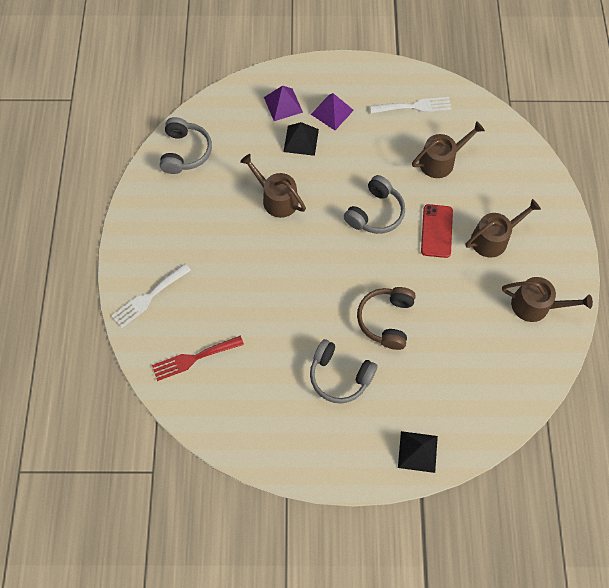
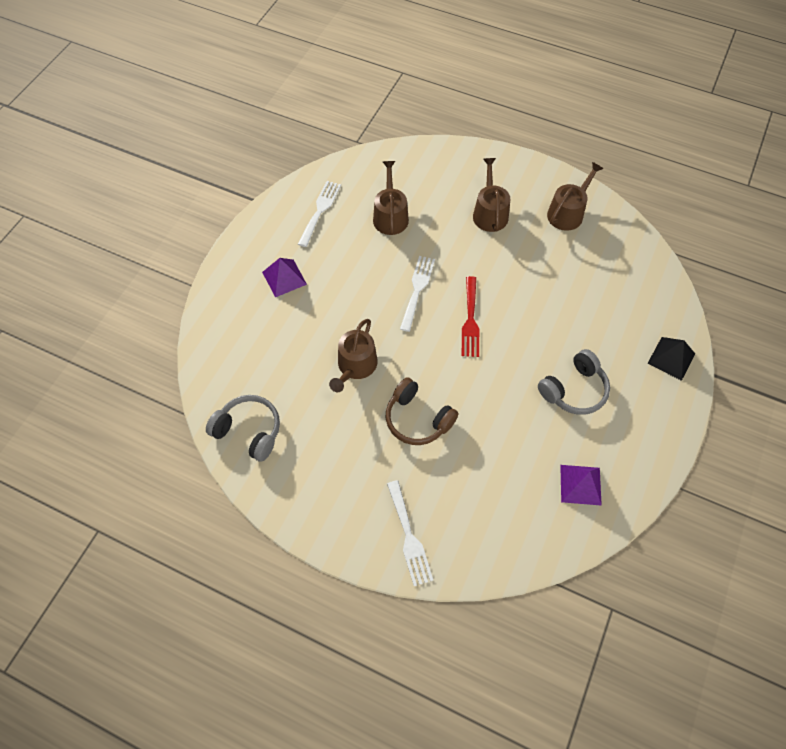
camera: 65 degrees left, 5 degrees down
red fork [152,336,244,381] -> red fork moved to [462,276,479,357]
brown watering can [240,154,306,218] -> brown watering can turned 45 degrees counterclockwise [329,319,378,392]
purple pyramid [264,86,303,121] -> purple pyramid moved to [560,465,602,506]
black pyramid [283,122,319,156] -> none
grey headphones [344,175,405,234] -> white fork [400,256,435,332]
brown headphones [357,287,416,350] -> brown headphones moved to [386,377,458,445]
red phone [421,204,453,258] -> none

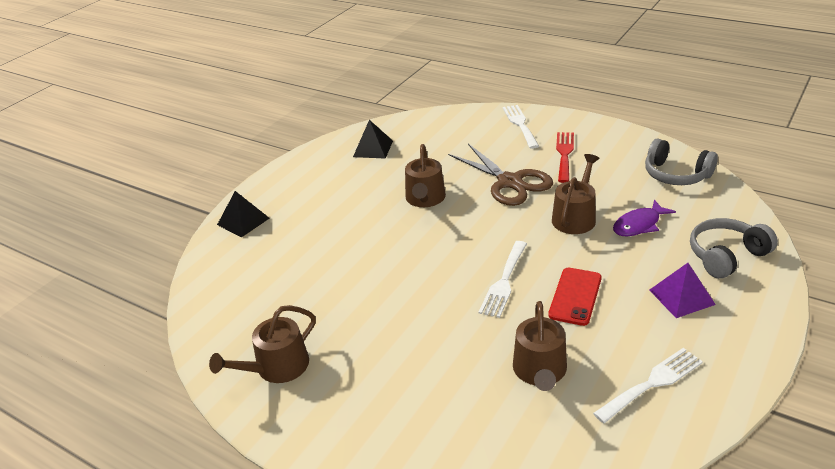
camera: 170 degrees left, 25 degrees down
white fork [298,181,341,247] -> white fork turned 150 degrees counterclockwise [593,348,703,423]
brown headphones [386,377,458,445] -> brown scissors [448,144,553,206]
red fork [462,276,479,357] -> red fork moved to [556,132,574,183]
brown watering can [473,158,510,232] -> brown watering can moved to [405,144,446,207]
grey headphones [538,349,610,415] -> grey headphones moved to [690,218,778,279]
purple pyramid [560,465,602,506] -> black pyramid [353,120,393,159]
none -> red phone [548,268,602,326]
none -> purple fish [613,200,676,236]

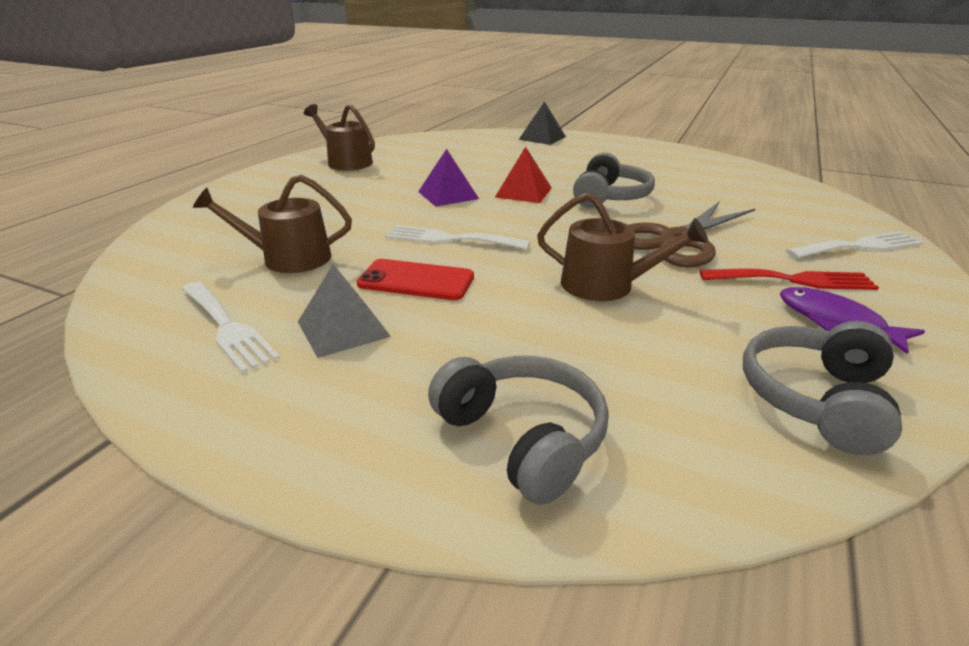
camera: 80 degrees right, 5 degrees down
black pyramid [353,120,393,159] -> none
brown watering can [405,144,446,207] -> grey headphones [573,152,655,208]
purple fish [613,200,676,236] -> purple fish moved to [780,287,925,354]
purple pyramid [650,263,716,318] -> purple pyramid moved to [418,149,479,207]
none -> grey pyramid [298,264,391,358]
none -> red pyramid [495,147,552,203]

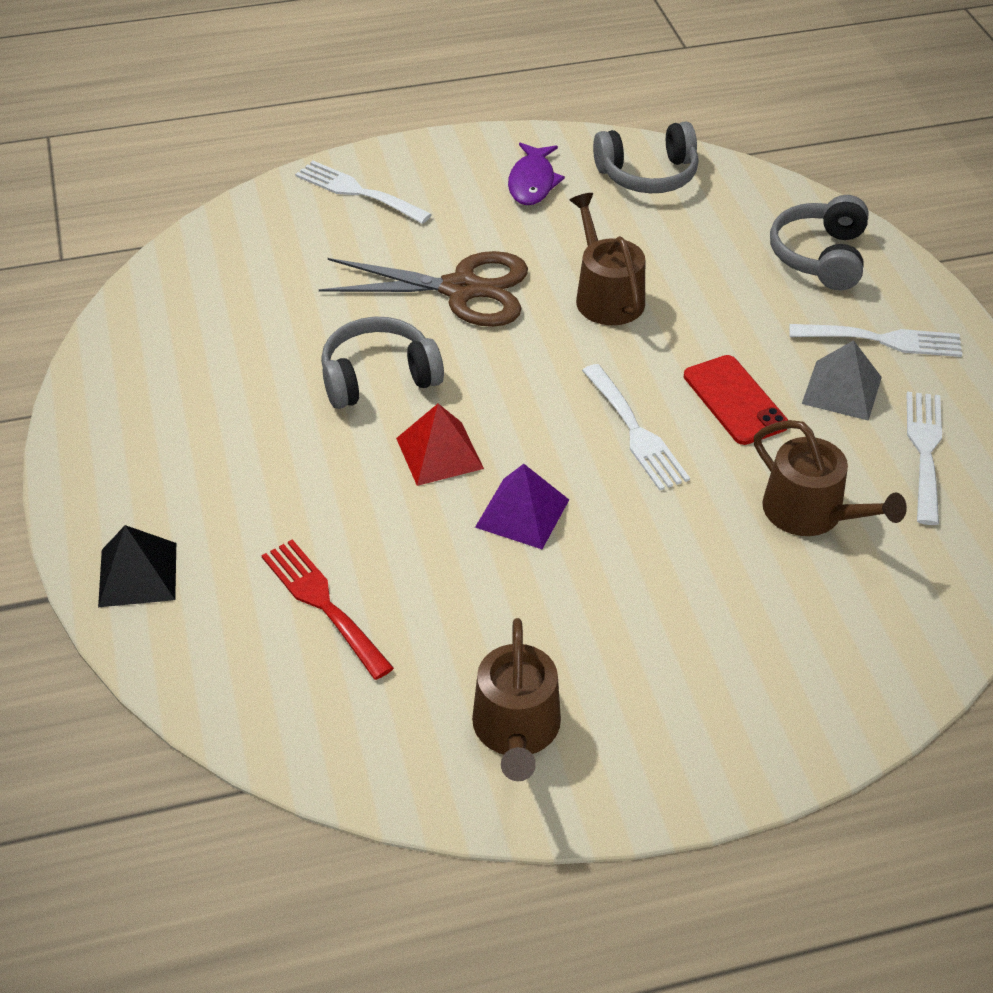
camera: 130 degrees left, 15 degrees up
red fork [699,268,879,290] -> red fork moved to [261,539,394,680]
none -> white fork [789,324,962,357]

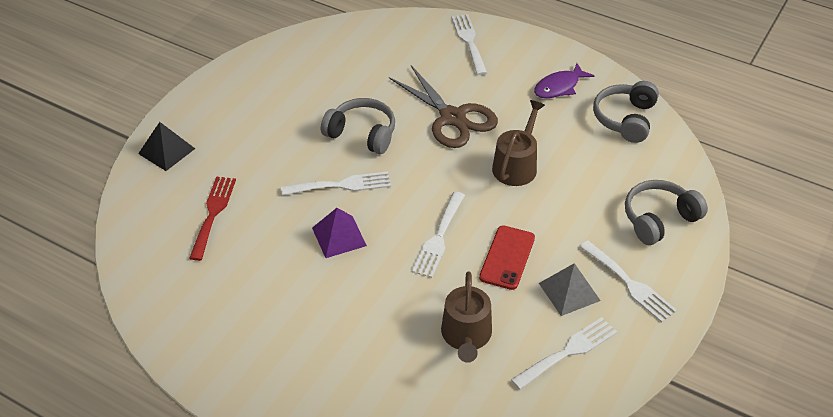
camera: 45 degrees right, 0 degrees up
red pyramid [396,404,484,486] -> white fork [281,171,391,196]
brown watering can [472,618,561,781] -> none
grey headphones [593,121,699,193] -> grey headphones turned 75 degrees clockwise [593,81,659,143]

